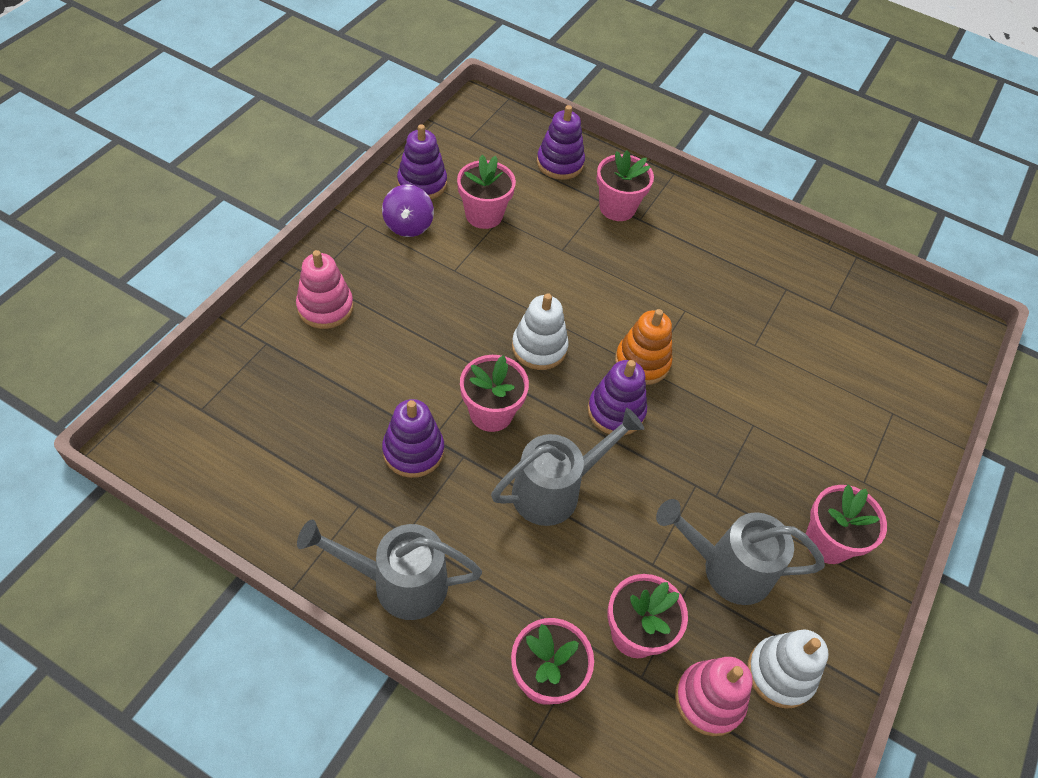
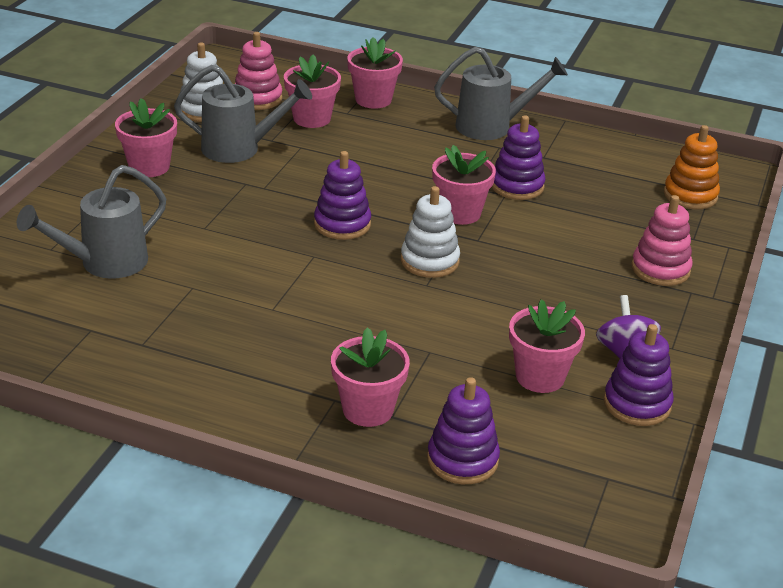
camera: 175 degrees right, 20 degrees down
grey watering can [491,408,644,526] -> grey watering can moved to [17,165,166,279]
orange stacking toy [615,309,673,385] -> orange stacking toy moved to [664,125,720,209]

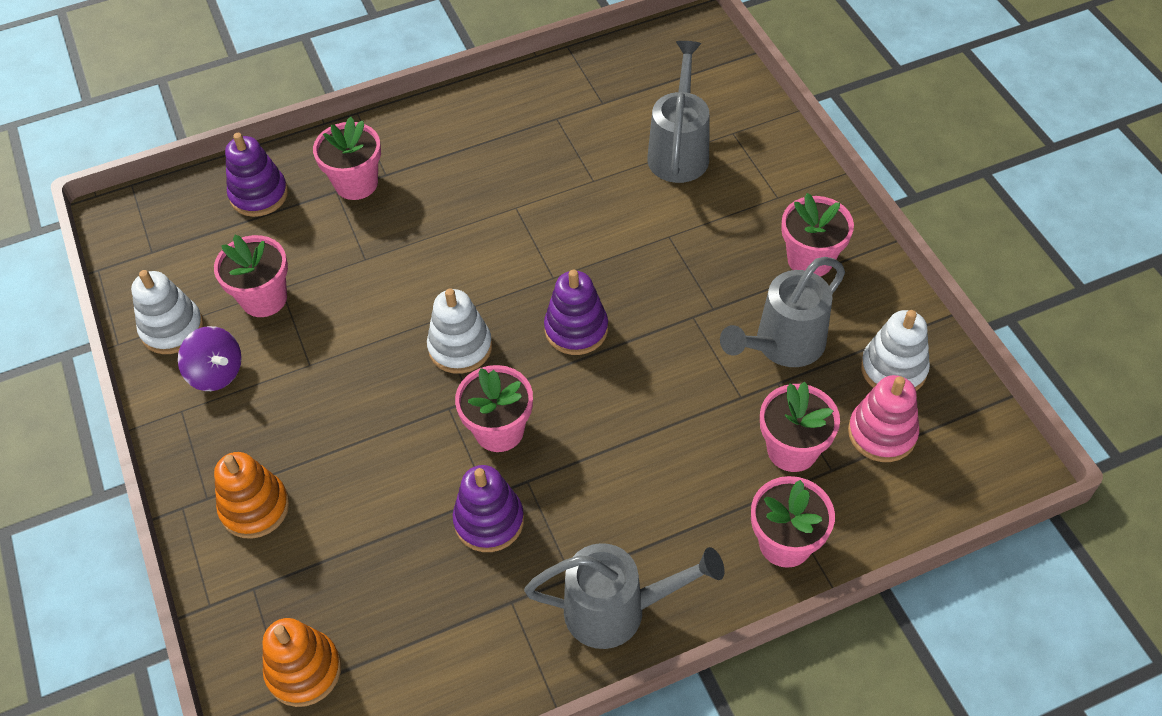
camera: 140 degrees right, 20 degrees up
grey watering can [434,47,568,140] -> grey watering can turned 135 degrees counterclockwise [524,543,725,649]
purple stacking toy [604,324,674,426] -> white stacking toy [131,270,204,354]
pink stacking toy [631,195,693,286] -> orange stacking toy [214,452,289,539]

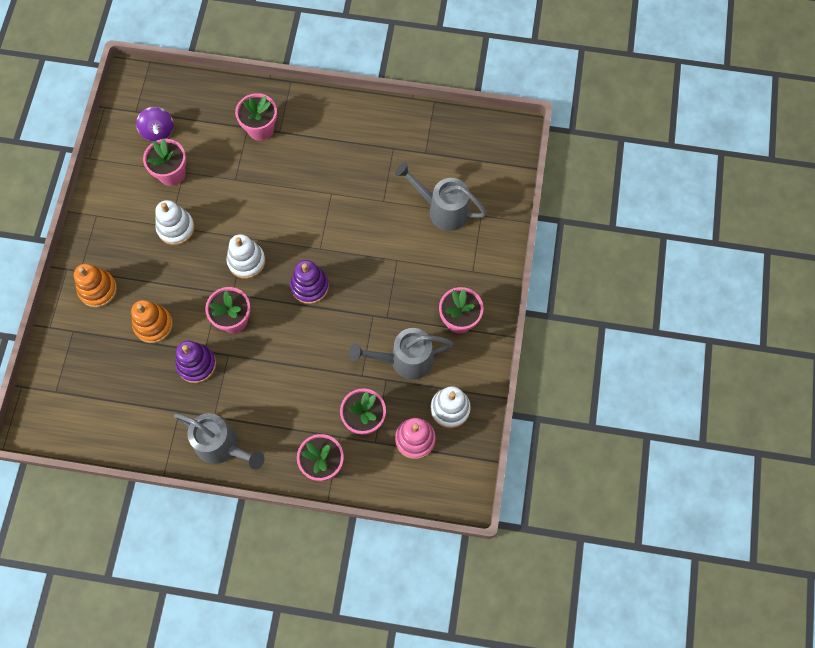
camera: 30 degrees right, 15 degrees up
white stacking toy [131,270,204,354] -> white stacking toy moved to [155,200,195,245]
purple spinning top [178,326,242,391] -> purple spinning top moved to [136,107,173,142]
purple stacking toy [225,133,288,217] -> none
orange stacking toy [262,618,341,707] -> orange stacking toy moved to [131,300,173,343]
grey watering can [647,41,709,183] -> grey watering can turned 105 degrees counterclockwise [395,162,487,231]

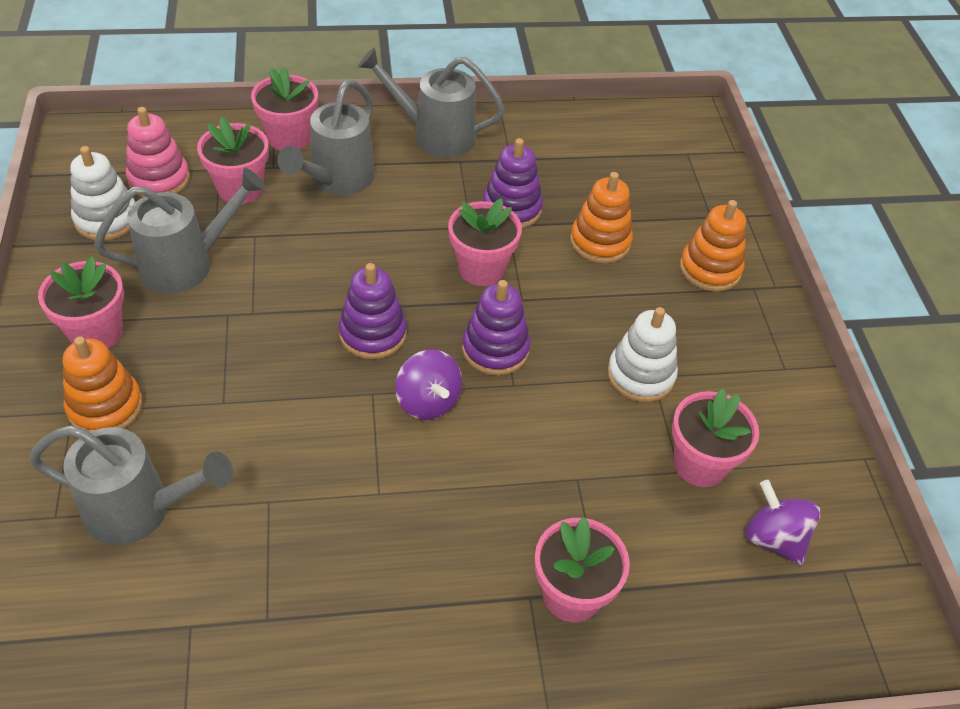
camera: 160 degrees right, 20 degrees down
white stacking toy [227,234,266,279] -> purple stacking toy [462,280,531,376]
none -> orange stacking toy [63,337,143,432]
none -> grey watering can [277,80,375,195]
none -> purple spinning top [395,350,462,420]

